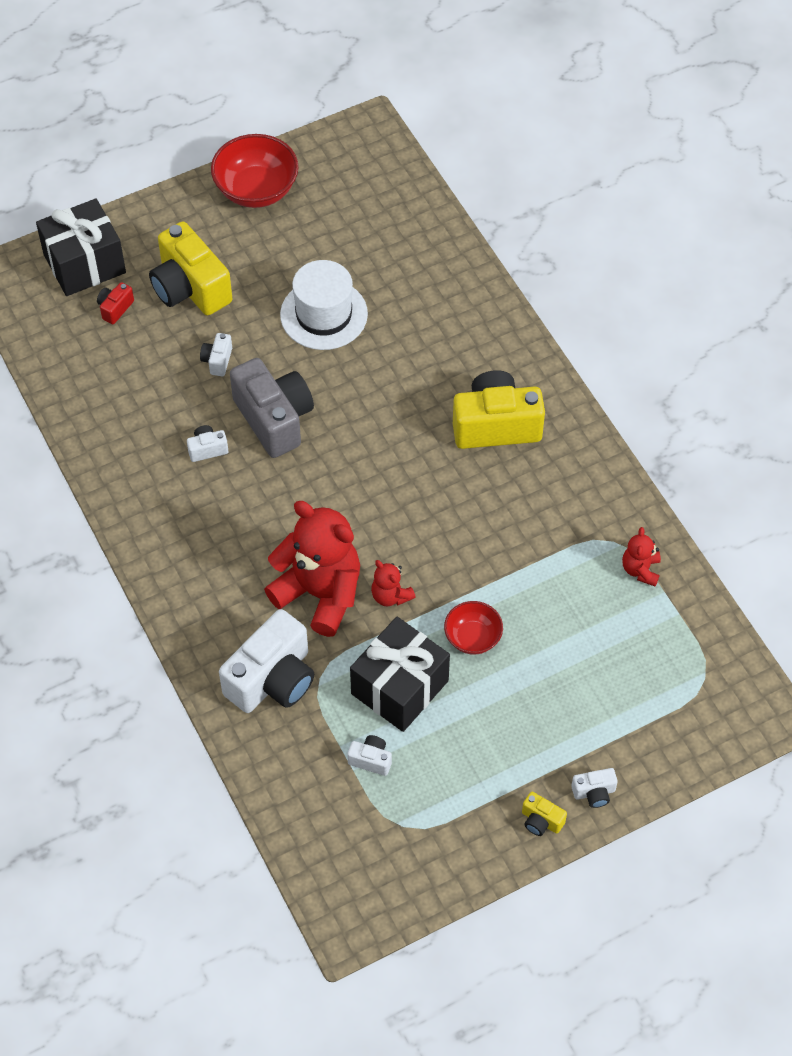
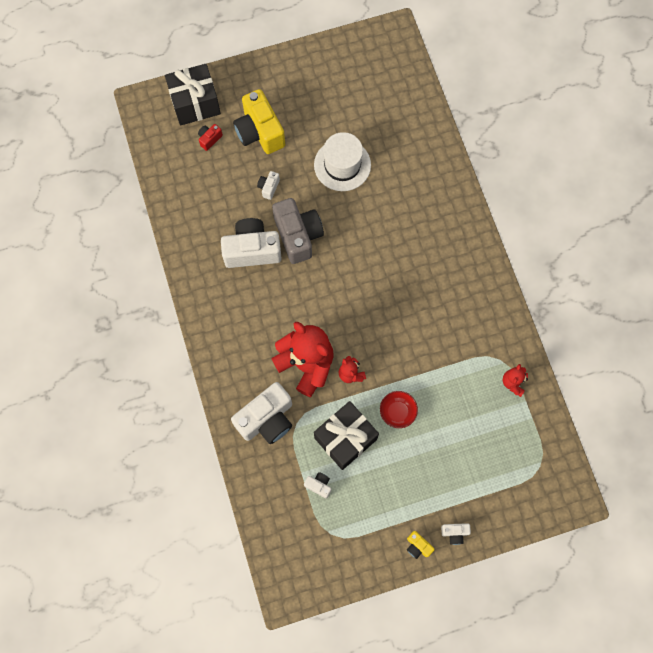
camera: 10 degrees right, 15 degrees up
white camera [187,425,228,462] -> white camera [221,218,282,268], size x2.27
red bowl [211,134,298,208] -> none
yellow camera [453,370,545,449] -> none

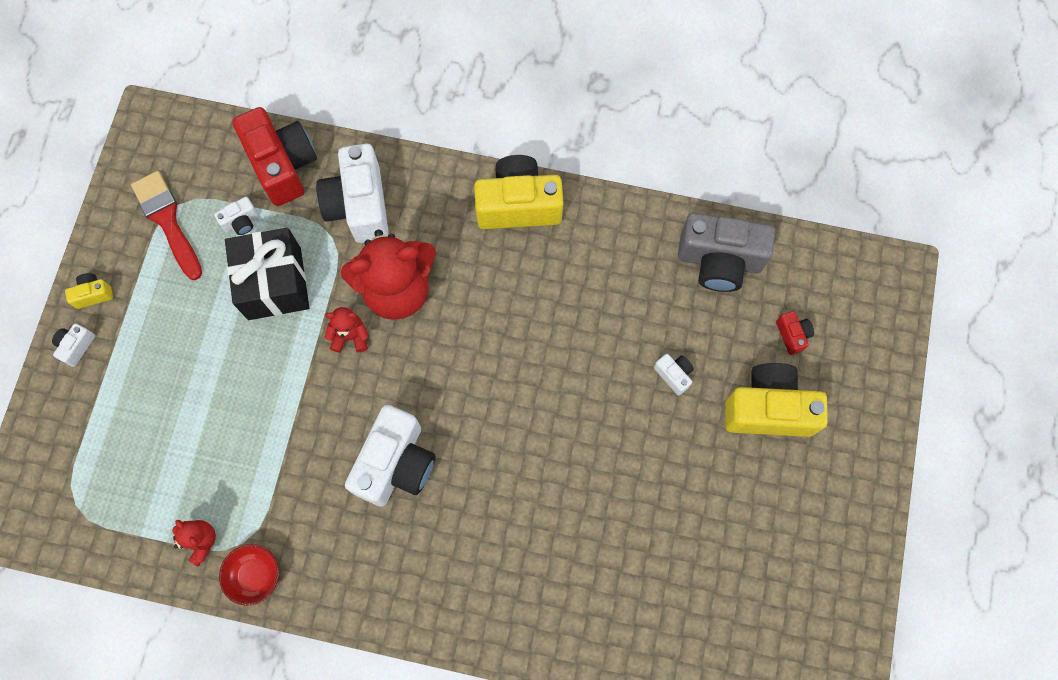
camera: 120 degrees right, 0 degrees up
black gift [165,64,221,126] -> none
white camera [221,218,282,268] -> white camera moved to [345,405,435,507]
grey camera [272,198,324,264] -> grey camera moved to [678,213,775,292]
white hat [314,132,371,191] -> none
red bowl [380,391,418,428] -> red bowl moved to [219,544,279,606]
none -> red brush [131,171,202,280]
none -> red camera [233,107,317,206]
none -> yellow camera [474,155,563,229]

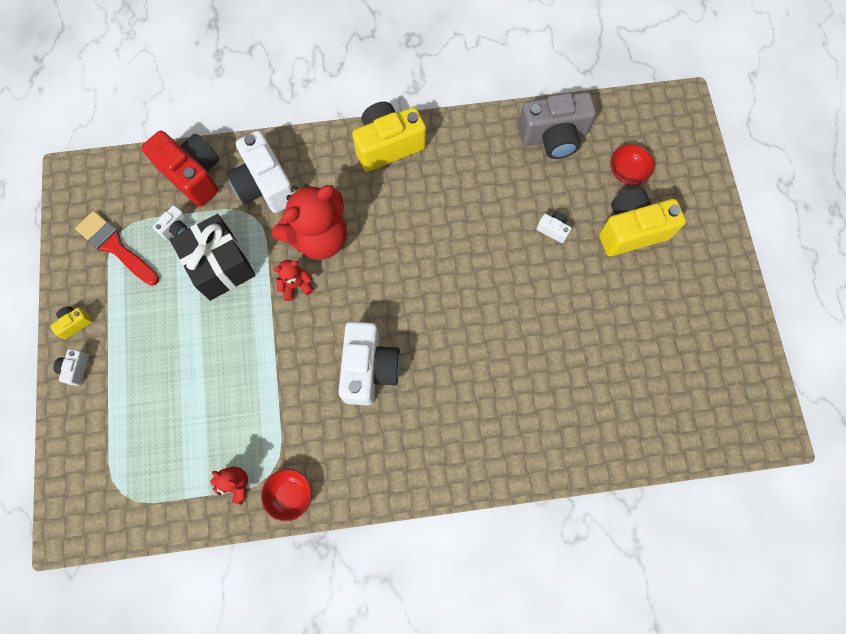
camera: 20 degrees left, 0 degrees up
red camera [776,311,814,355] -> red bowl [610,144,655,185]

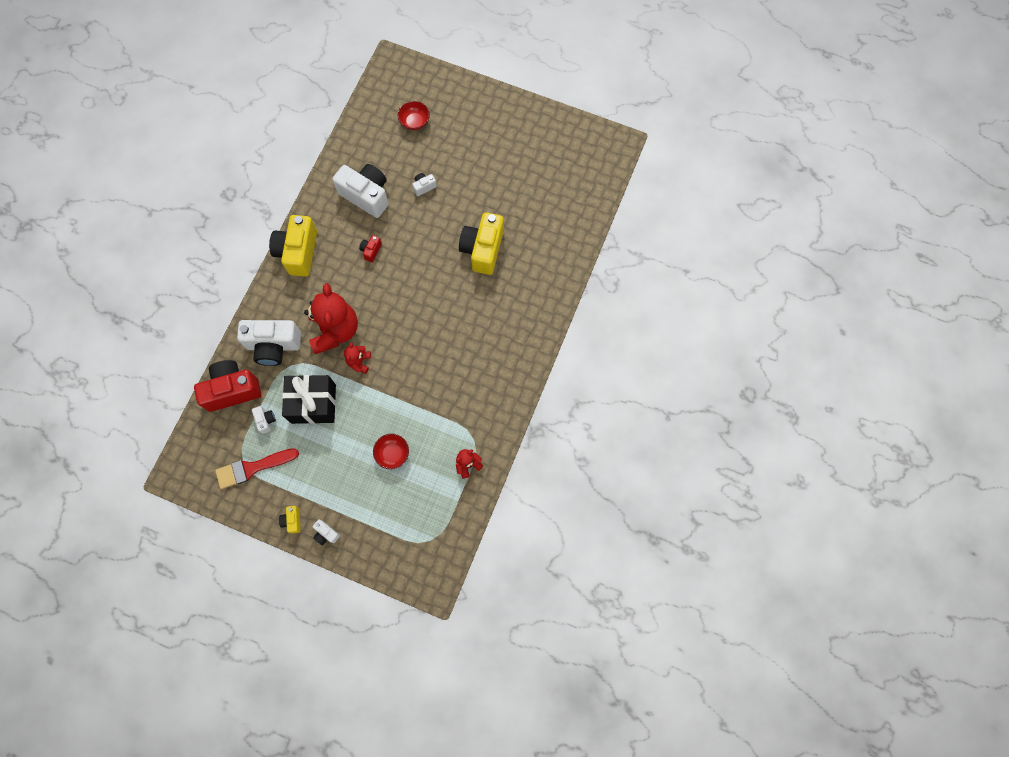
camera: 60 degrees left, 0 degrees up
red bowl [261,469,312,521] -> red bowl moved to [373,434,409,469]
white camera [338,322,401,405] -> white camera moved to [332,164,389,218]
grey camera [518,92,596,159] -> none
yellow camera [599,188,686,257] -> yellow camera moved to [459,212,504,275]
none -> red camera [359,235,382,262]

